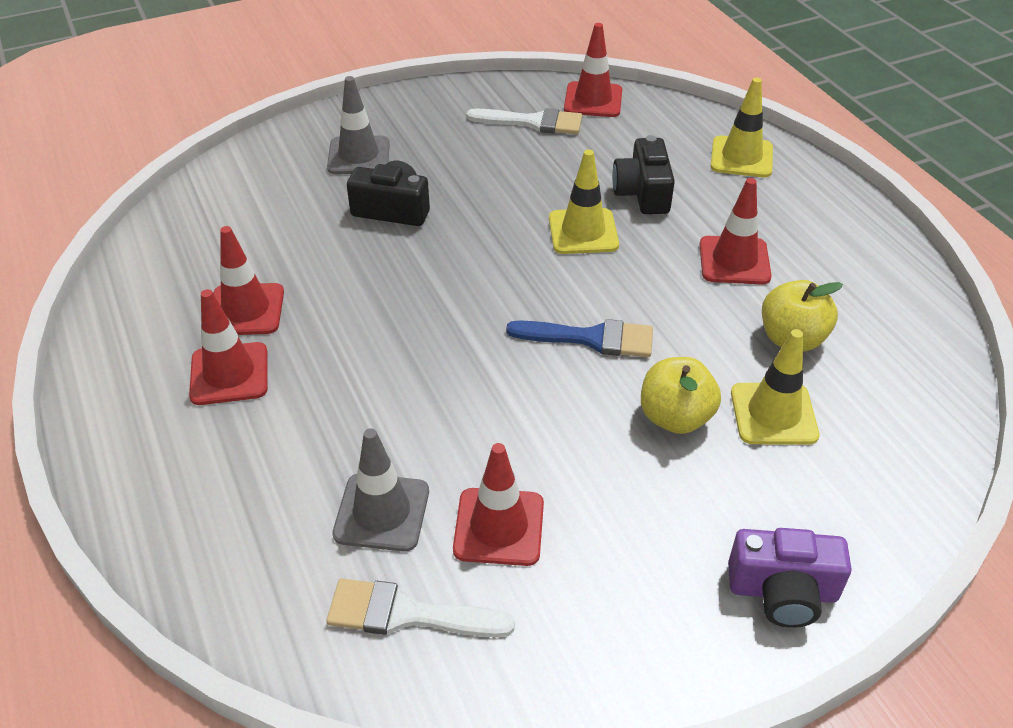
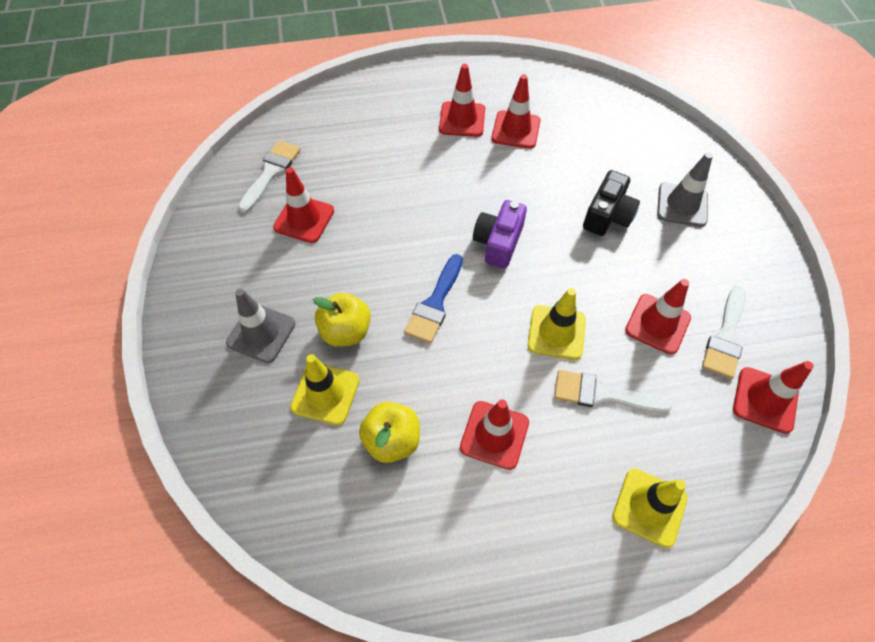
camera: 105 degrees right, 15 degrees up
grey traffic cone [333,428,429,552] -> grey traffic cone moved to [226,289,295,363]
black camera [612,135,675,214] -> white brush [554,370,672,413]
purple camera [728,528,852,628] -> purple camera moved to [473,200,527,268]
none -> red traffic cone [625,279,691,355]

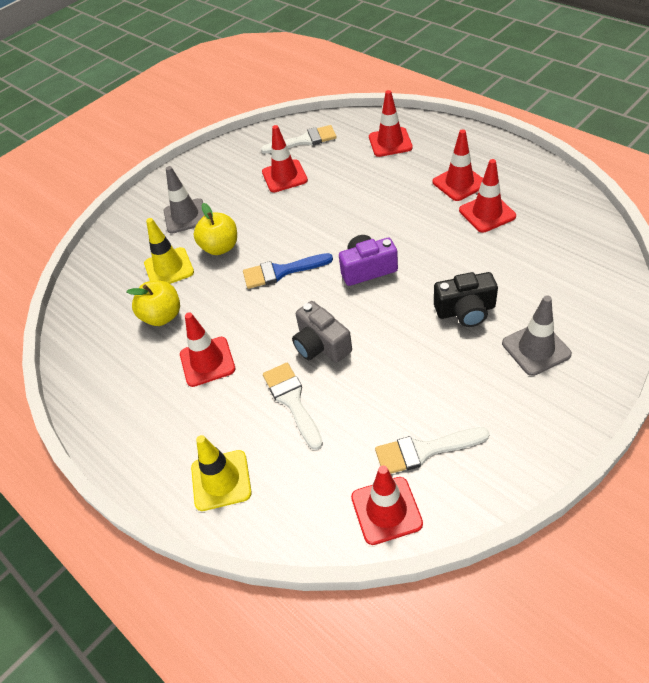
camera: 60 degrees right, 10 degrees down
yellow traffic cone [528,288,586,360] -> grey camera [292,301,352,363]
red traffic cone [625,279,691,355] -> red traffic cone moved to [369,90,413,157]

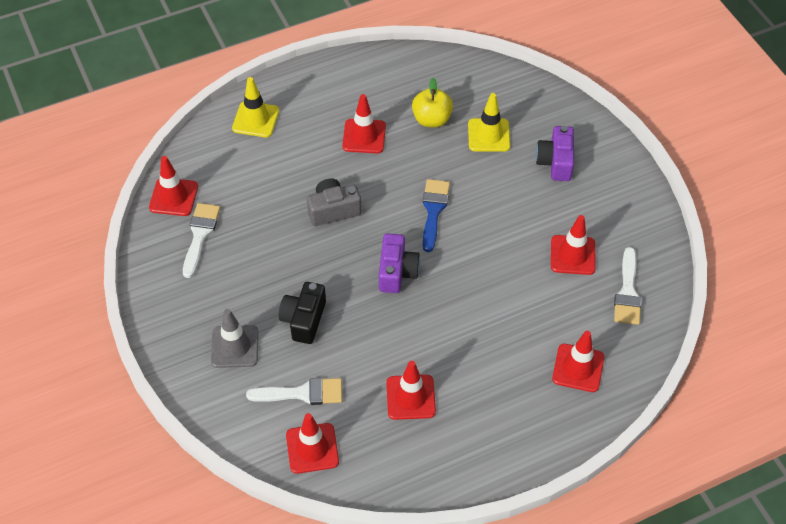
camera: 105 degrees right, 5 degrees up
grey traffic cone [164,166,204,234] -> purple camera [536,126,574,181]
yellow apple [194,203,237,255] -> none
white brush [263,363,323,450] -> white brush moved to [246,378,342,405]
red traffic cone [432,129,483,201] -> red traffic cone moved to [286,413,339,474]

